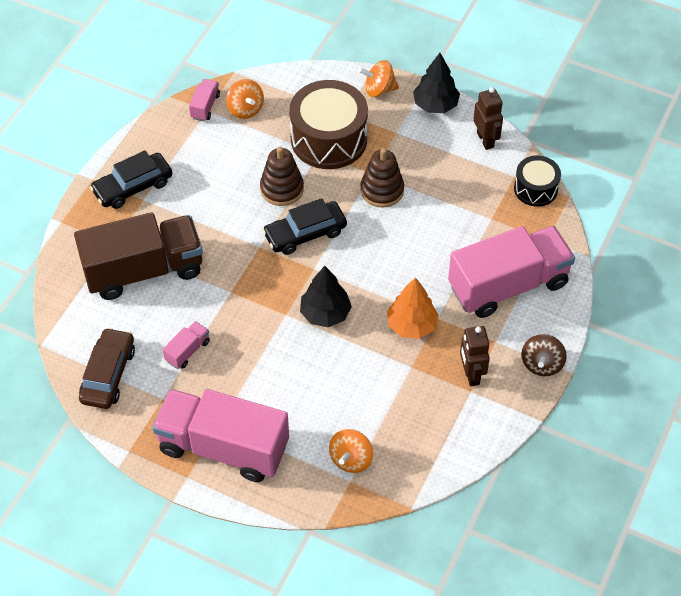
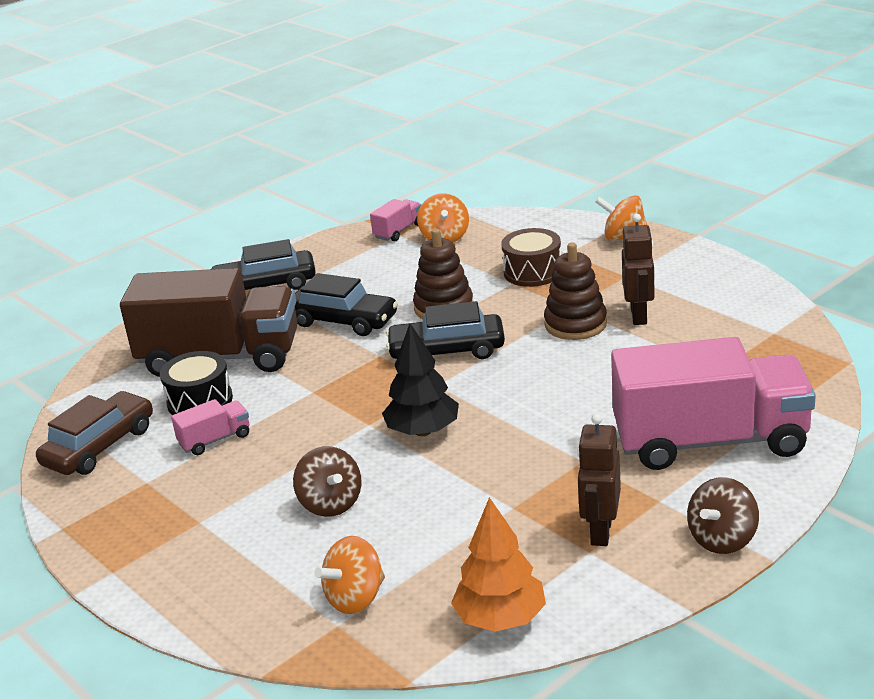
camera: 25 degrees right, 25 degrees down
pink truck [152,389,289,482] -> none
brown drum [289,80,368,169] -> brown drum [501,228,561,287], size x0.56
orange tree [387,277,439,339] -> orange tree moved to [451,497,546,632]
black tree [413,53,460,113] -> none
brown robot [473,87,503,150] -> brown robot moved to [622,214,655,325]
black drum [514,156,561,207] -> black drum moved to [160,351,233,415]
none -> brown spinning top [293,446,362,517]
none -> black car [295,273,398,336]

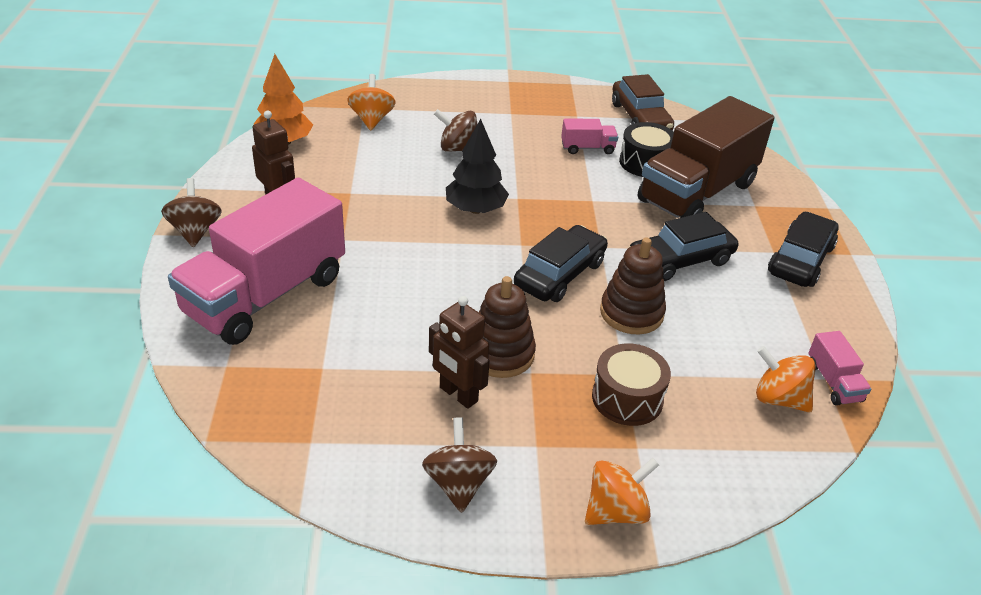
camera: 125 degrees right, 10 degrees up
pink truck [171,399,250,455] -> pink truck turned 105 degrees counterclockwise [561,119,618,154]
none -> brown spinning top [422,417,497,513]

